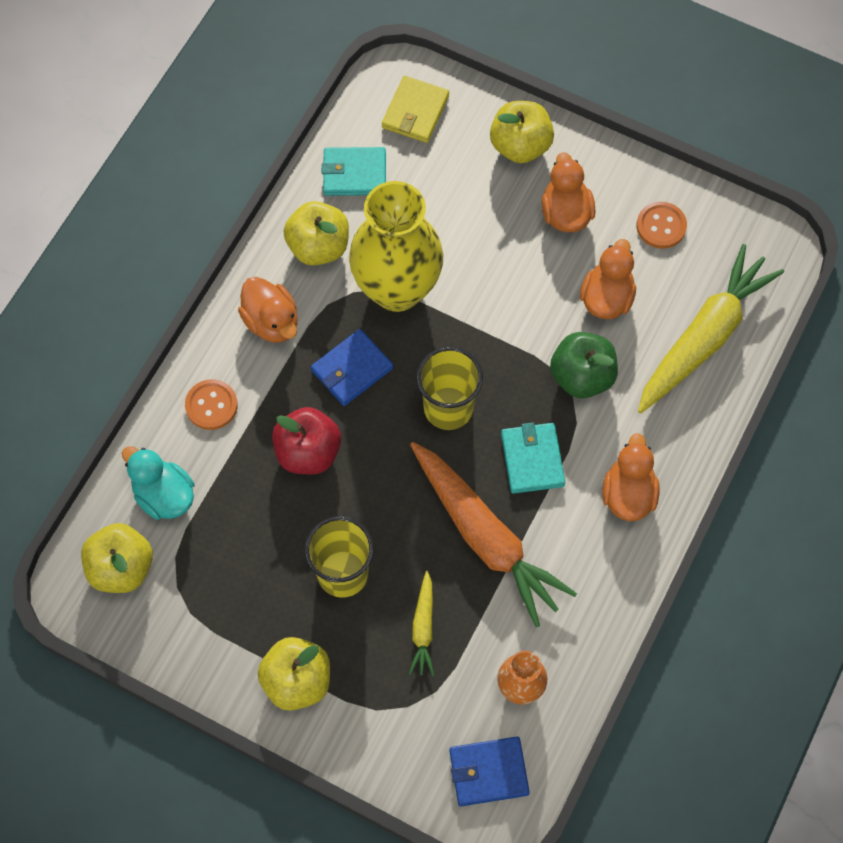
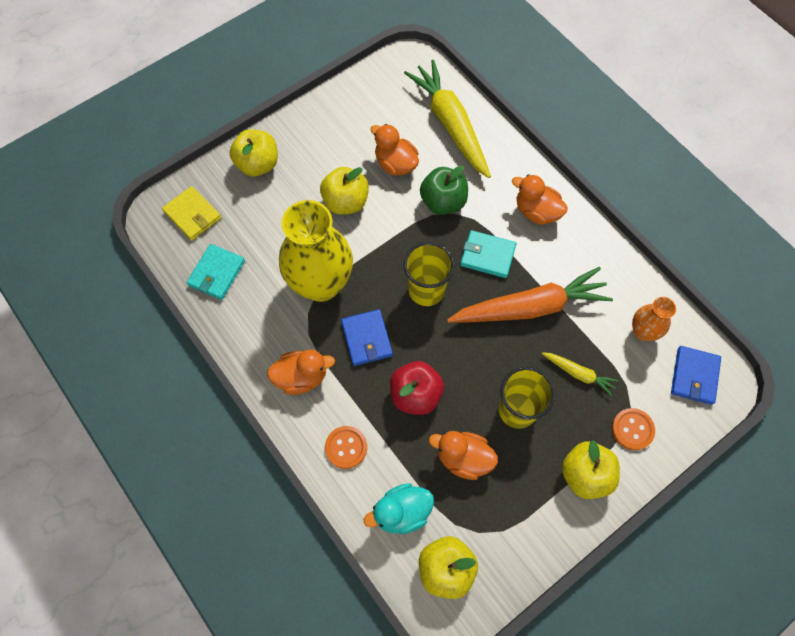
camera: 65 degrees left, 0 degrees up
yellow apple [284,201,349,266] -> yellow apple moved to [320,167,369,215]
orange duck [542,152,595,232] -> orange duck moved to [429,431,498,480]
orange button [636,202,687,249] -> orange button moved to [612,408,655,450]

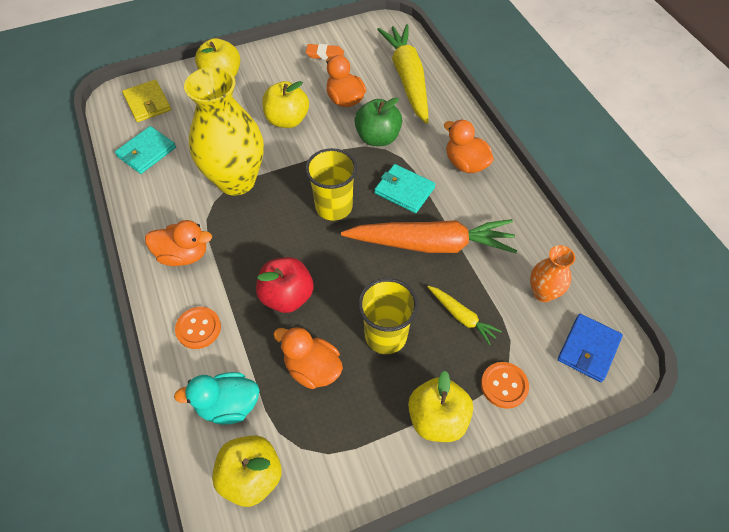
camera: 15 degrees right, 10 degrees down
blue wallet [341,309,393,366] -> none
none -> orange eraser [306,44,344,60]

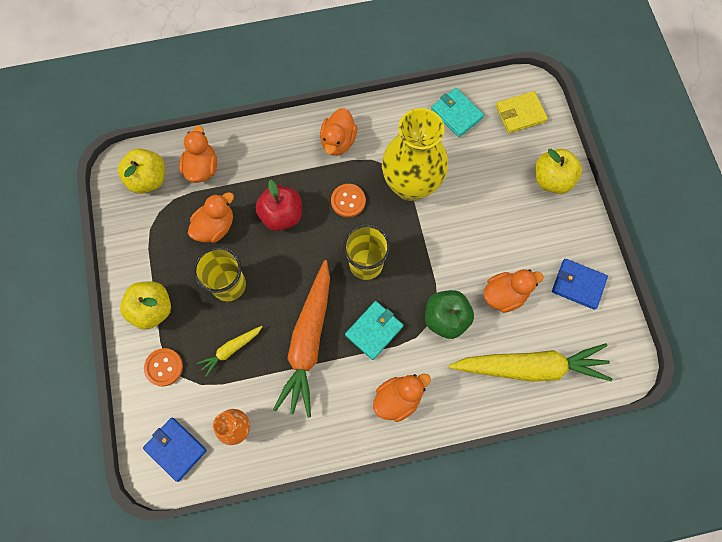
camera: 100 degrees right, 15 degrees up
turquoise duck [174,372,260,425] -> orange duck [179,126,217,183]
orange button [175,307,221,349] -> orange button moved to [331,184,366,217]
yellow apple [262,81,309,128] -> none
orange eraser [306,44,344,60] -> blue wallet [552,259,608,310]

